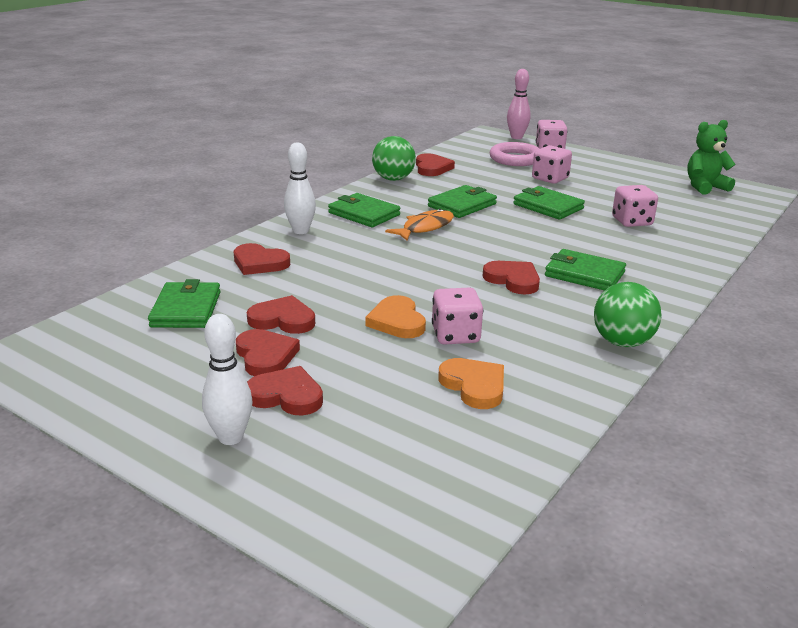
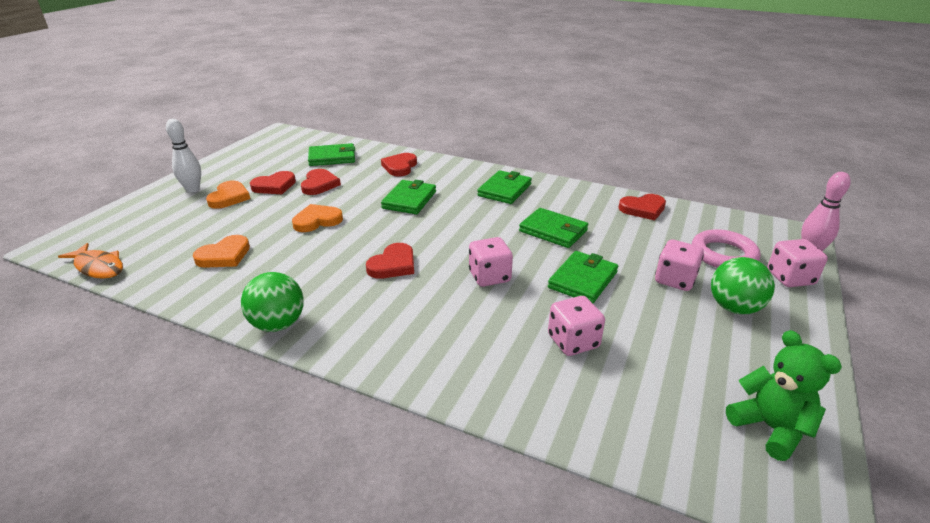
camera: 80 degrees right, 5 degrees up
red heart [247,366,323,415] -> orange heart [206,181,250,209]
white bowling pin [284,142,316,234] -> none
green ball [372,136,416,181] -> green ball moved to [711,257,775,314]
orange fish [385,209,454,241] -> orange fish moved to [58,243,123,279]
pink dice [432,287,483,345] -> pink dice moved to [469,237,513,287]
green wallet [545,249,626,291] -> green wallet moved to [381,180,436,214]

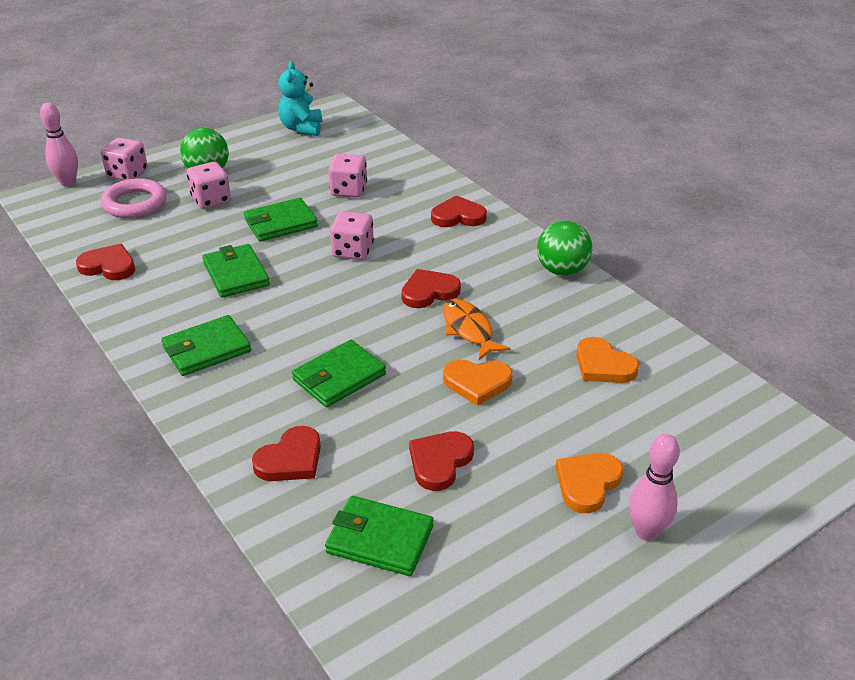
camera: 150 degrees left, 5 degrees up
orange fish [58,243,123,279] -> orange fish moved to [443,299,510,360]
white bowling pin [166,119,201,193] -> pink bowling pin [629,434,680,541]
orange heart [193,235,250,268] -> orange heart turned 120 degrees counterclockwise [576,337,639,383]
red heart [250,171,296,194] -> red heart moved to [431,195,487,227]
green teddy bear [726,330,842,461] -> turquoise teddy bear [278,61,322,136]

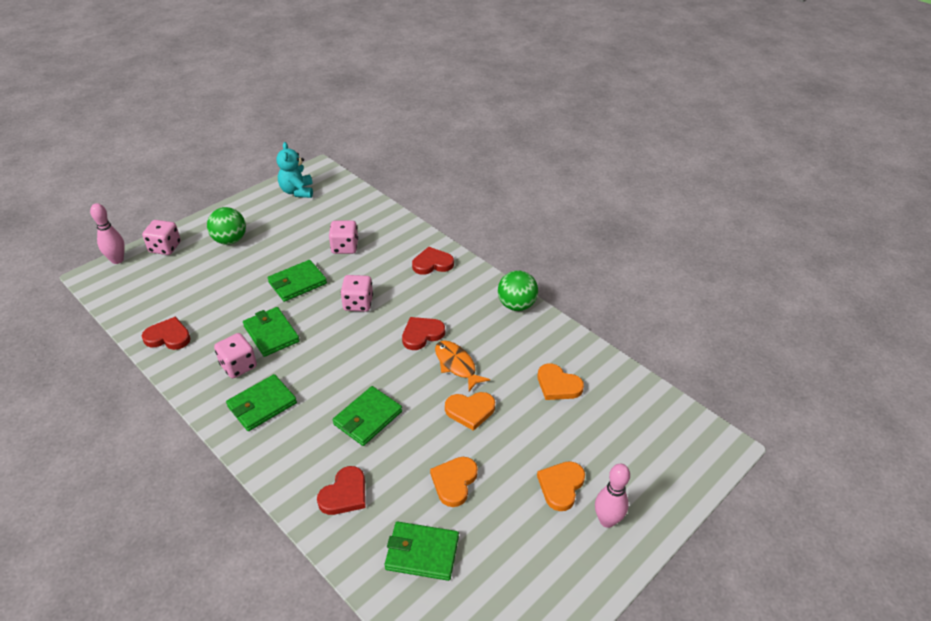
camera: 10 degrees left, 5 degrees up
pink ring [101,178,167,218] -> none
pink dice [187,162,231,209] -> pink dice moved to [214,333,257,378]
red heart [409,431,474,491] -> orange heart [430,457,478,507]

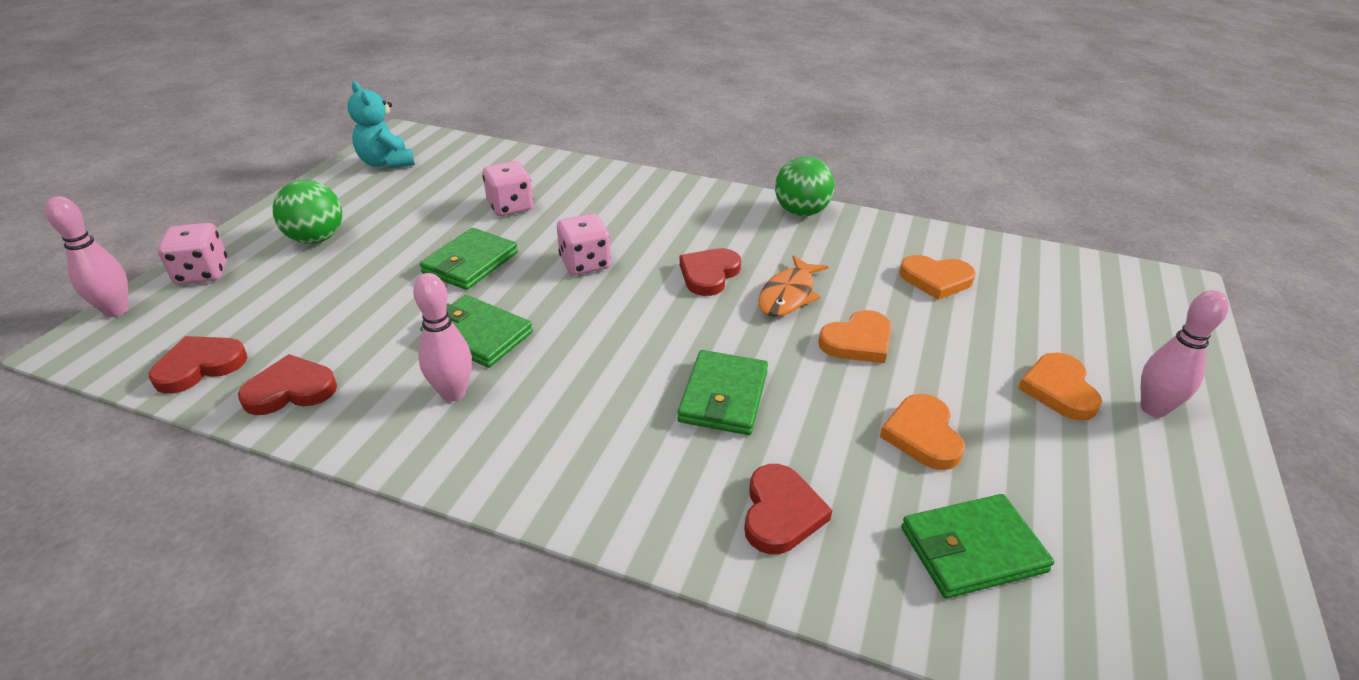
camera: 25 degrees left, 5 degrees down
pink dice [214,333,257,378] -> pink bowling pin [413,273,472,402]
green wallet [226,374,297,431] -> none
red heart [412,247,454,275] -> red heart moved to [149,336,247,394]
orange fish [435,341,490,391] -> orange fish turned 90 degrees counterclockwise [758,255,828,317]

